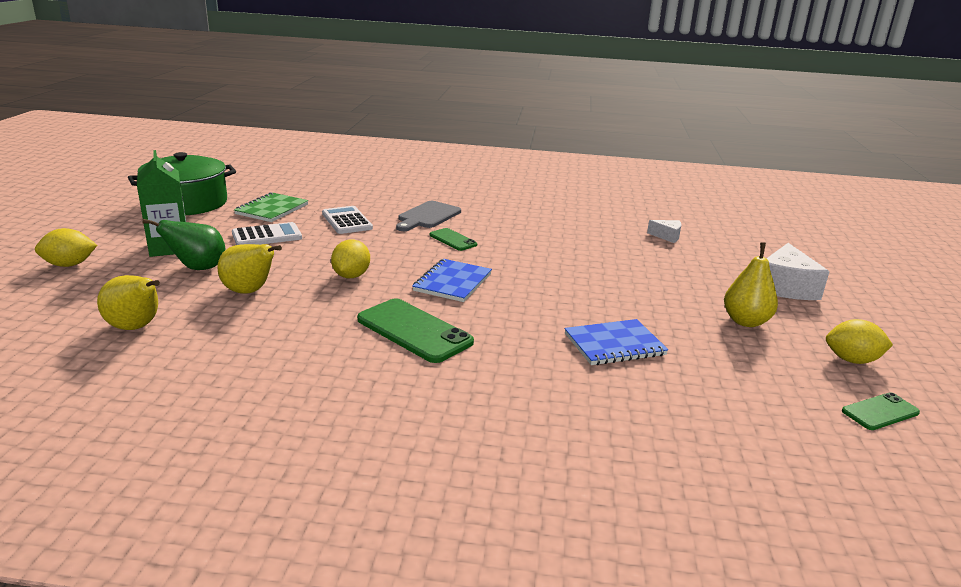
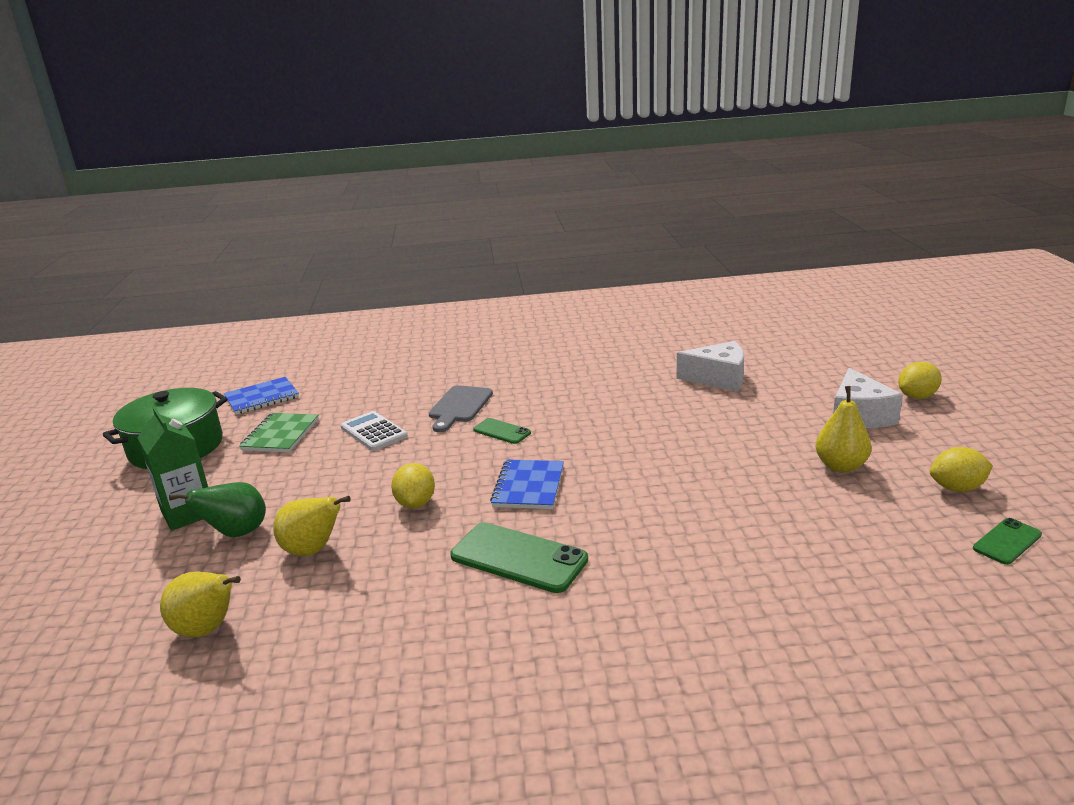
camera: 10 degrees left, 0 degrees up
yellow lemon [35,228,97,267] -> yellow lemon moved to [898,362,942,399]
white calculator [232,222,302,245] -> none
blue notebook [565,319,668,365] -> blue notebook moved to [224,377,299,415]
white cheese [647,220,681,243] -> white cheese [676,341,744,392], size x1.92

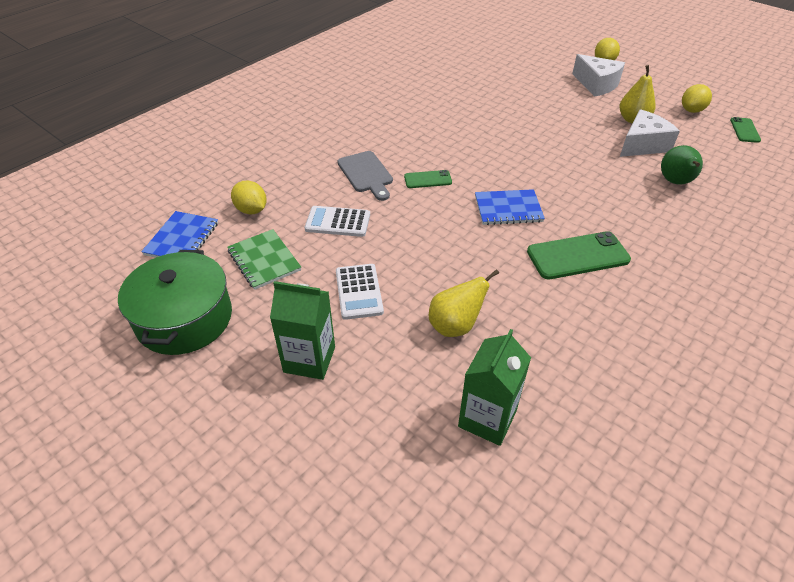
camera: 45 degrees left, 20 degrees up
yellow pear [160,572,241,637] -> green carton [458,329,531,446]
green pear [169,482,266,537] -> green pear moved to [661,145,703,185]
yellow lemon [391,463,435,508] -> yellow lemon moved to [231,181,267,214]
blue notebook [490,459,564,509] -> blue notebook turned 60 degrees counterclockwise [475,189,545,225]
white cheese [676,341,744,392] -> white cheese moved to [620,109,680,157]
none -> white calculator [336,264,384,320]

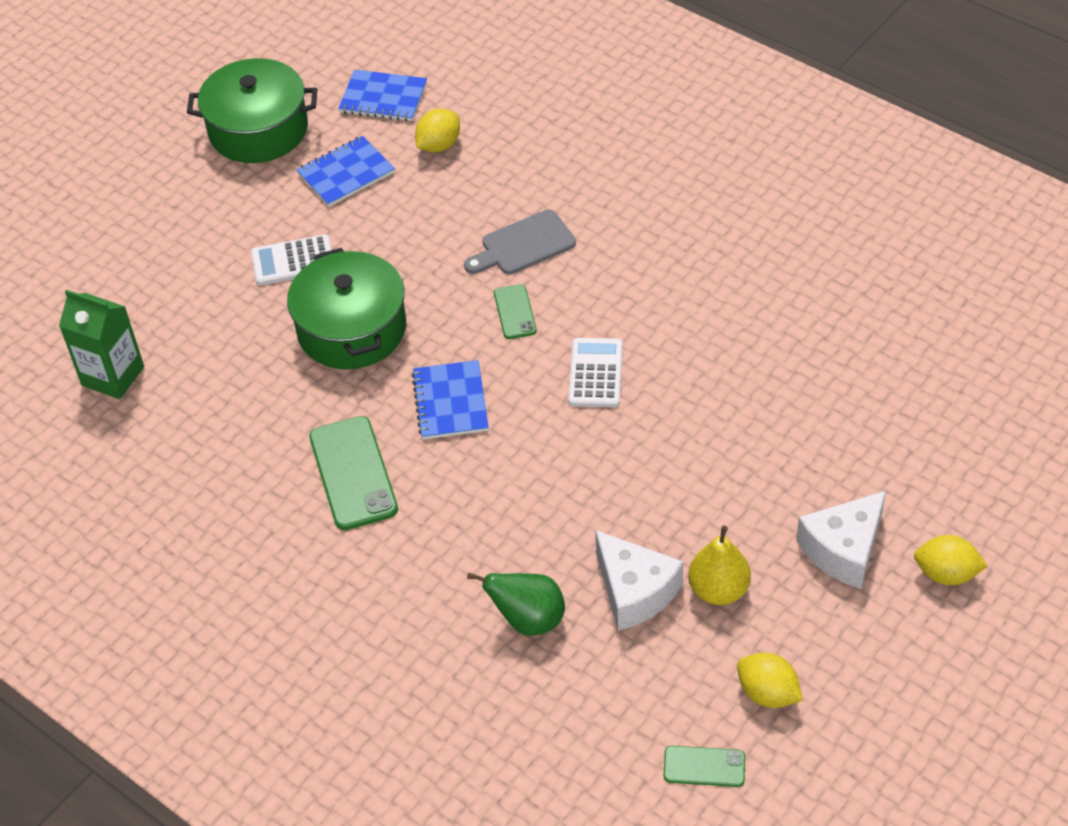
camera: 90 degrees right, 5 degrees up
green notebook [227,229,301,290] -> blue notebook [297,136,395,207]
green carton [270,281,335,380] -> none
white calculator [305,206,370,237] -> white calculator moved to [568,338,623,407]
yellow pear [429,269,499,337] -> none
none -> green pot [287,248,406,369]

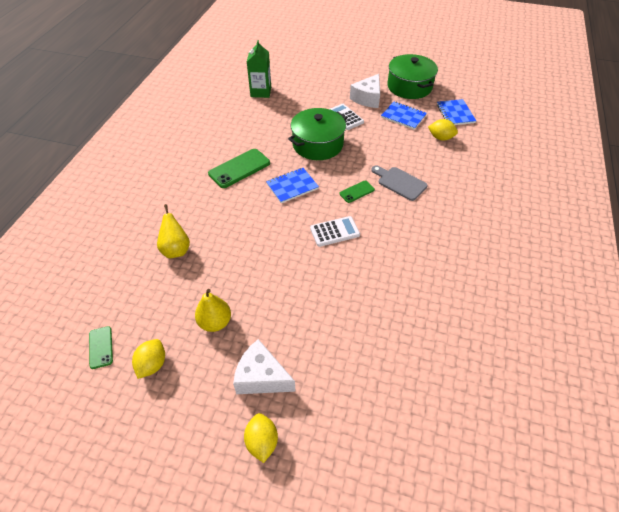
camera: 65 degrees right, 0 degrees up
green pear [467,572,565,636] -> yellow pear [157,204,190,258]
white cheese [595,530,683,631] -> white cheese moved to [350,74,380,108]

